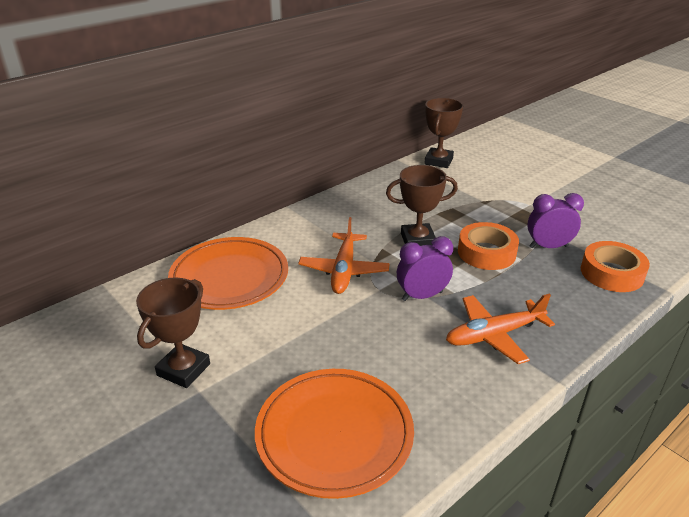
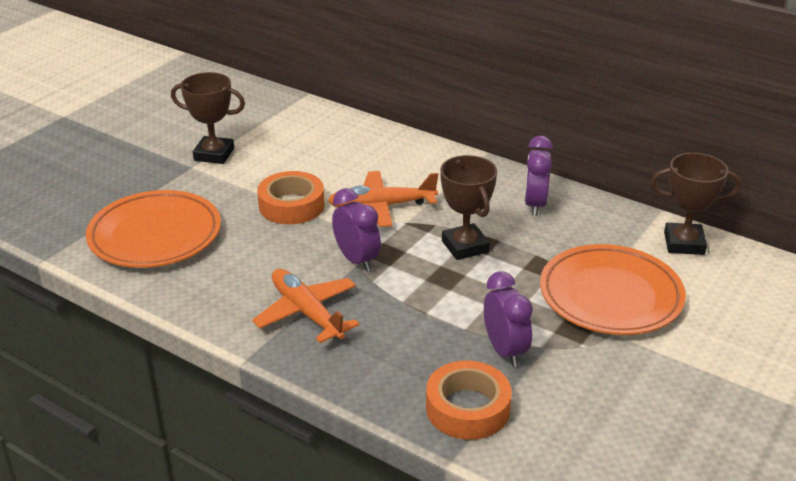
camera: 75 degrees right, 0 degrees up
orange plate [168,237,288,310] -> orange plate moved to [540,244,686,335]
orange tape [458,222,519,270] -> orange tape moved to [257,171,325,224]
none -> purple clock [524,136,553,216]

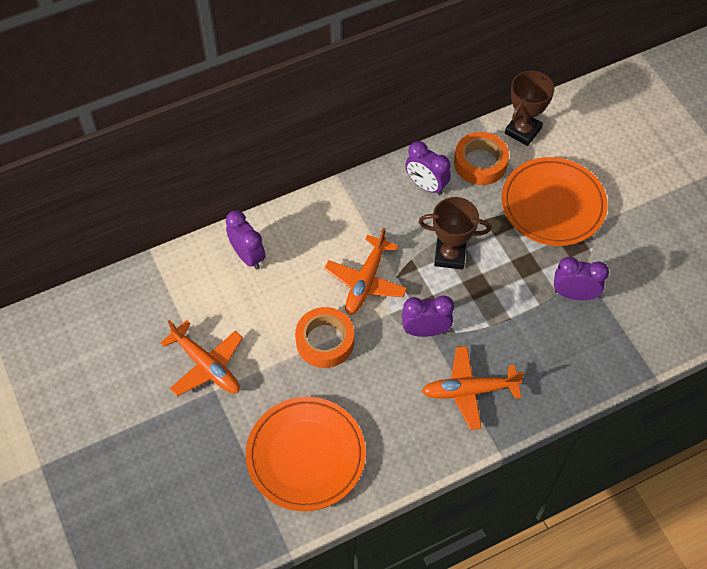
camera: 60 degrees left, 25 degrees up
brown trophy [171,72,245,164] -> orange plane [160,320,243,396]
orange tape [426,361,512,440] -> orange tape moved to [454,132,509,185]
none -> purple clock [226,211,266,270]

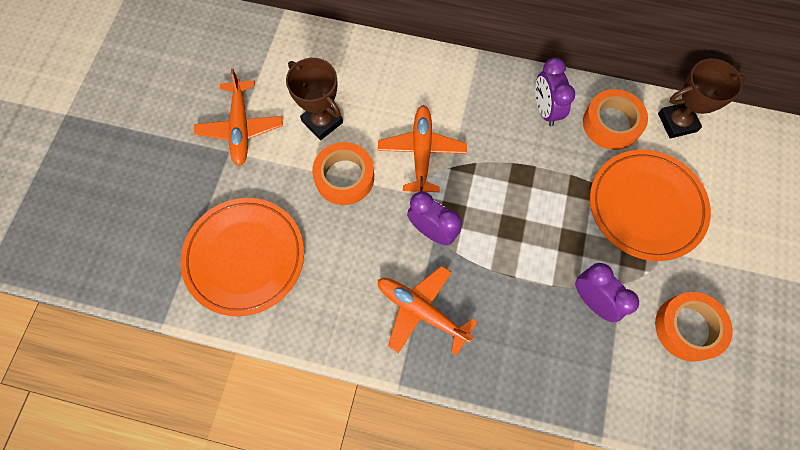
camera: 40 degrees right, 10 degrees up
purple clock [226,211,266,270] -> none
orange plane [324,228,407,315] -> orange plane turned 120 degrees clockwise [378,105,467,192]
brown trophy [419,197,491,269] -> brown trophy moved to [286,58,343,140]
none -> orange tape [655,292,733,362]

